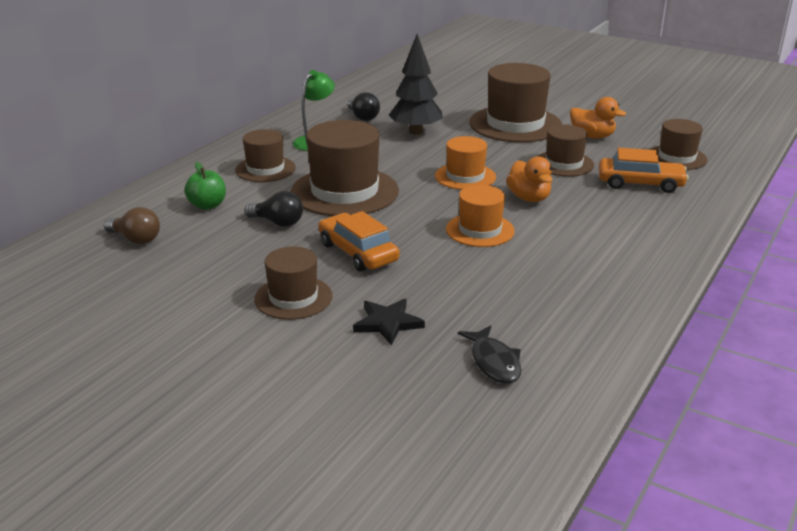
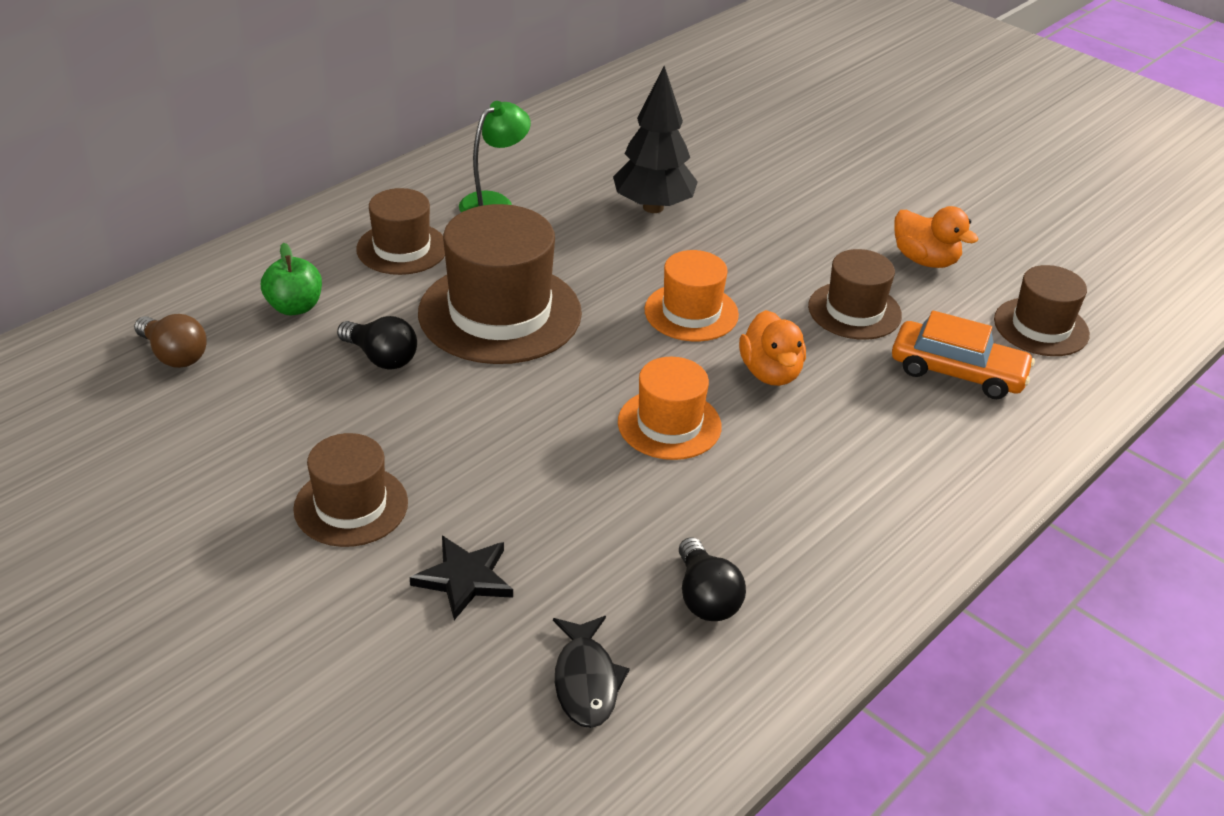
camera: 10 degrees right, 10 degrees up
orange car [318,211,399,271] -> none
black light bulb [347,92,380,121] -> black light bulb moved to [679,537,746,621]
brown hat [469,63,562,143] -> none

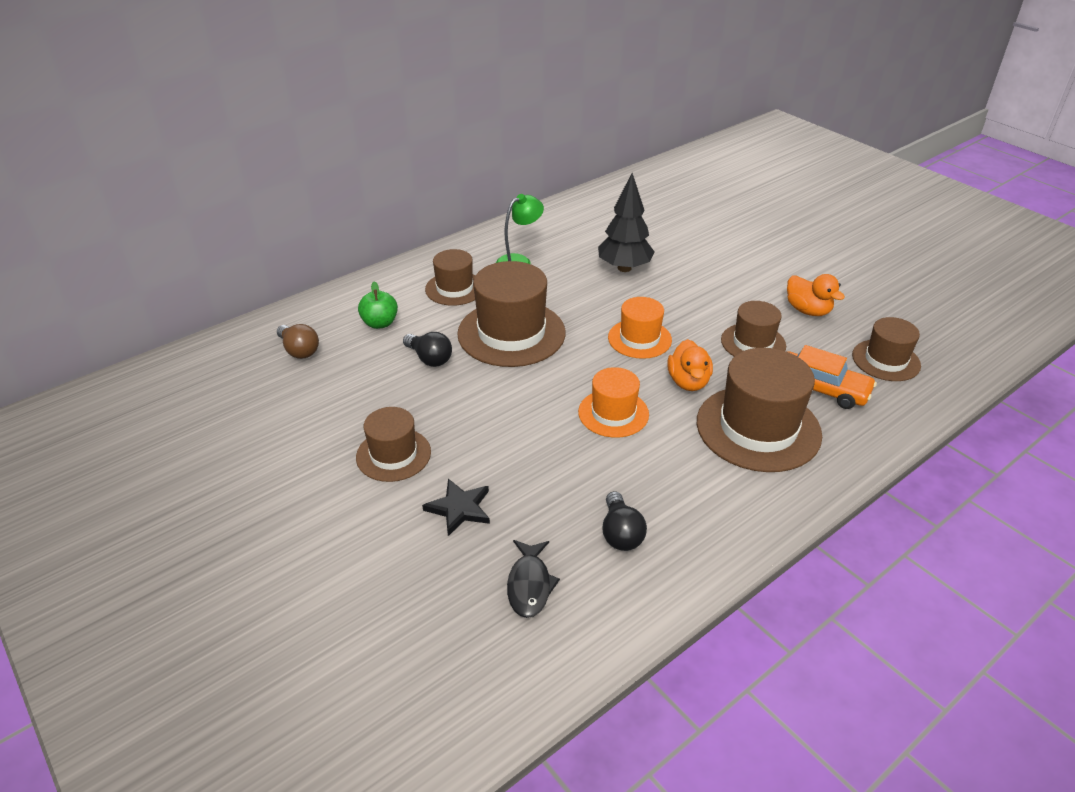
camera: 10 degrees right, 0 degrees up
none -> brown hat [697,348,822,472]

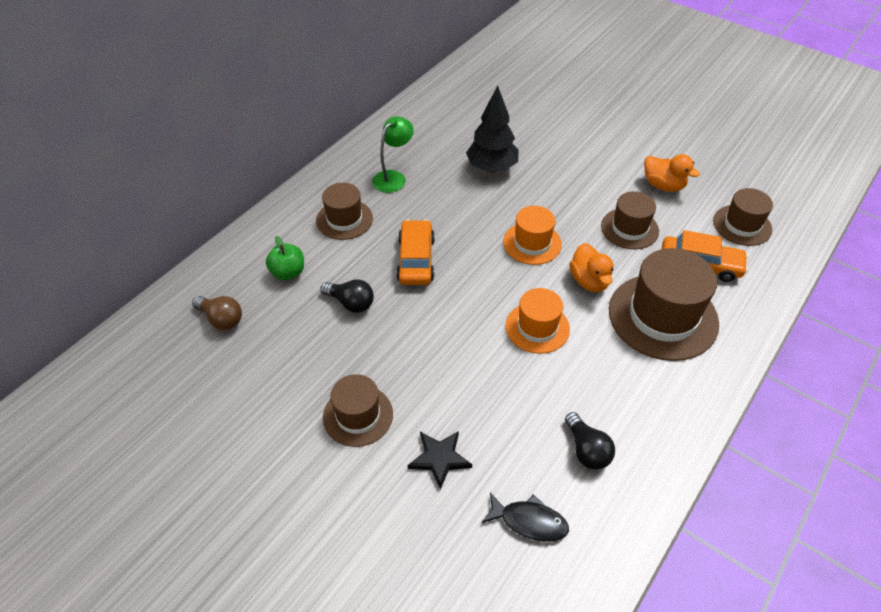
camera: 15 degrees left, 10 degrees up
brown hat [457,261,566,367] -> orange car [396,220,435,285]
black fish [507,540,560,618] -> black fish turned 60 degrees counterclockwise [481,492,569,541]

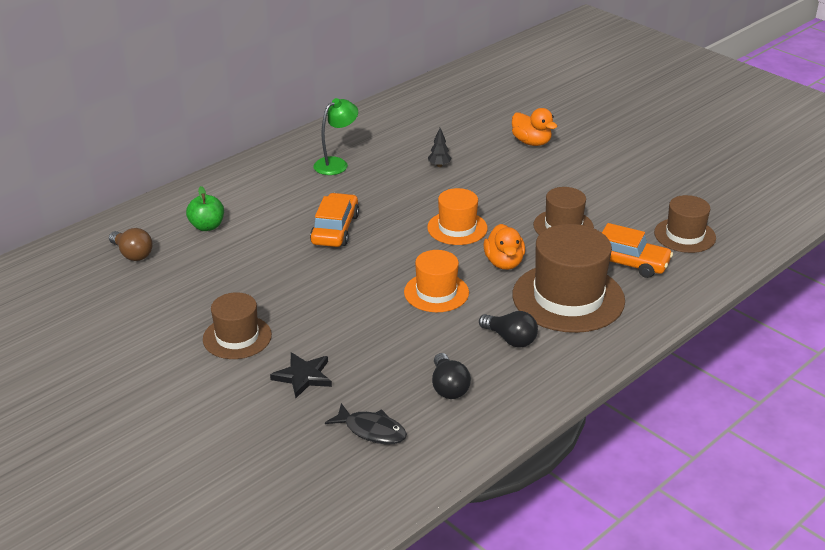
camera: 10 degrees right, 15 degrees down
brown hat [316,183,373,240] -> none
black light bulb [320,279,374,313] -> black light bulb moved to [479,311,538,347]
black tree [466,86,519,173] -> black tree [428,128,452,167], size x0.44
orange duck [644,154,700,192] -> orange duck moved to [512,108,557,146]

